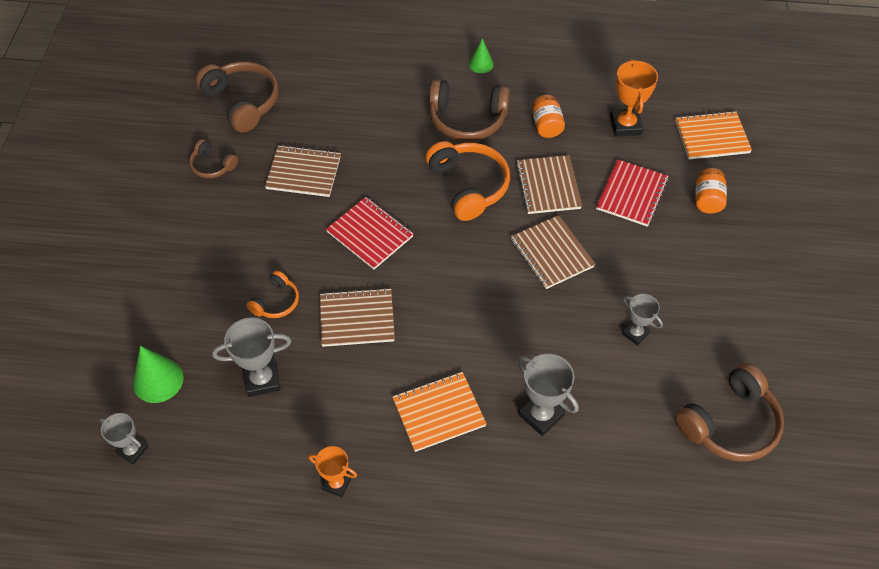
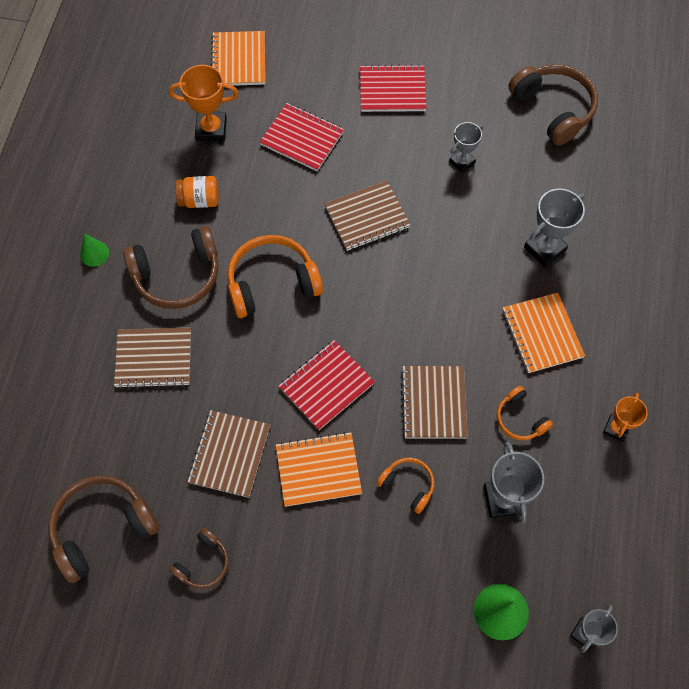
camera: 85 degrees left, 10 degrees up
brown headphones [429,79,510,141] -> brown headphones turned 60 degrees clockwise [123,226,218,309]
brown notebook [516,155,582,214] -> brown notebook moved to [114,327,191,389]
orange jar [695,168,727,214] -> none
none -> orange notebook [276,432,362,507]
none -> red notebook [360,64,427,112]
none -> orange headphones [497,386,553,440]

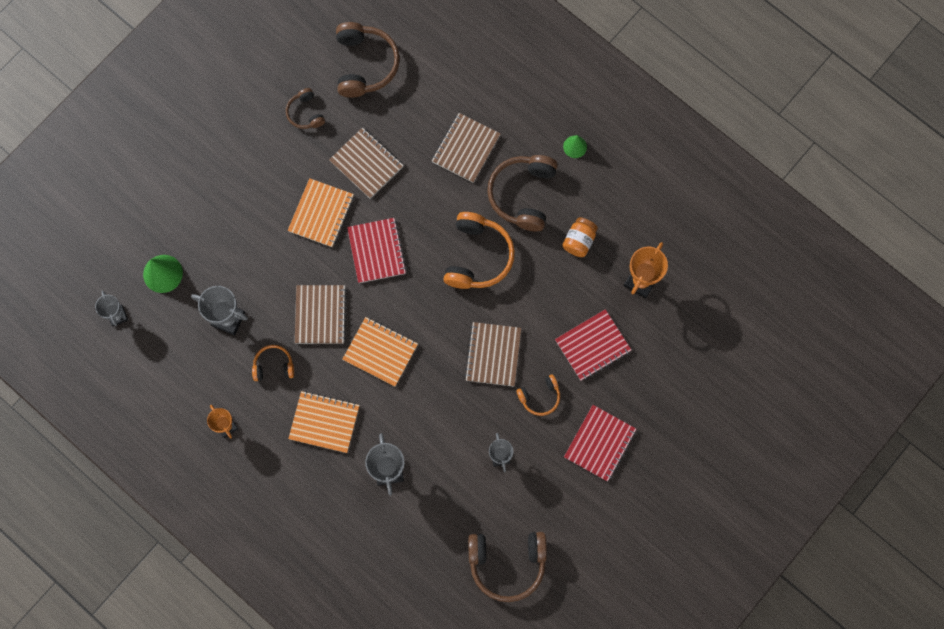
camera: 120 degrees right, 10 degrees up
orange notebook [211,31,265,86] -> orange notebook moved to [342,317,418,387]
orange headphones [376,458,434,514] -> orange headphones moved to [516,374,560,416]
brown notebook [401,366,468,439] -> brown notebook turned 60 degrees clockwise [295,285,347,344]

